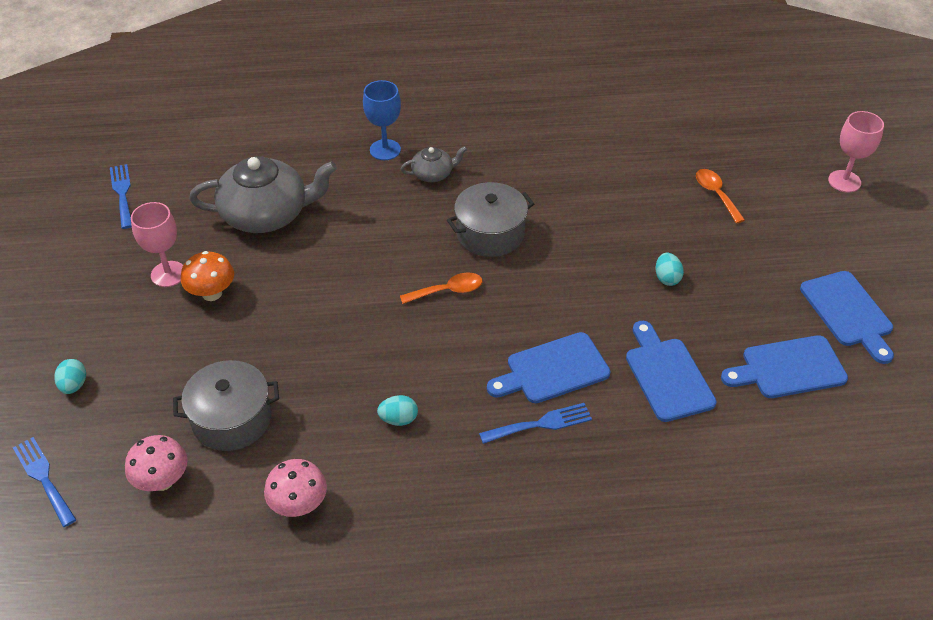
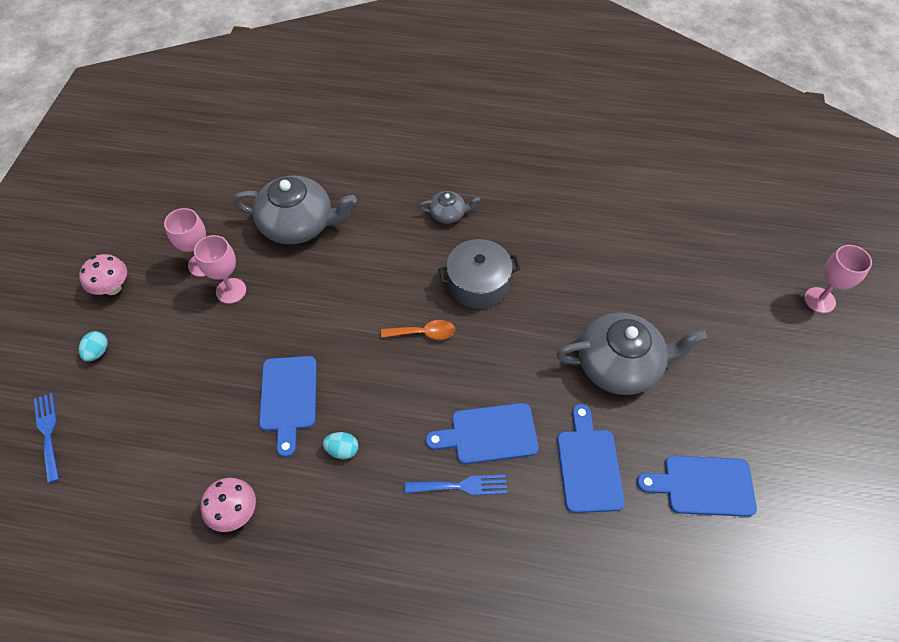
camera: 15 degrees right, 10 degrees up
blue fork [110,164,132,229] -> none
pink mushroom [125,435,188,491] -> pink mushroom moved to [79,254,127,295]
grey pot [173,360,279,451] -> none
orange mushroom [181,251,234,301] -> pink goblet [194,235,246,304]
blue goblet [363,80,401,160] -> none
turquoise egg [656,253,684,286] -> grey teapot [556,313,707,395]
orange spoon [696,169,745,224] -> none
blue cutting board [800,271,894,364] -> blue cutting board moved to [259,356,317,457]

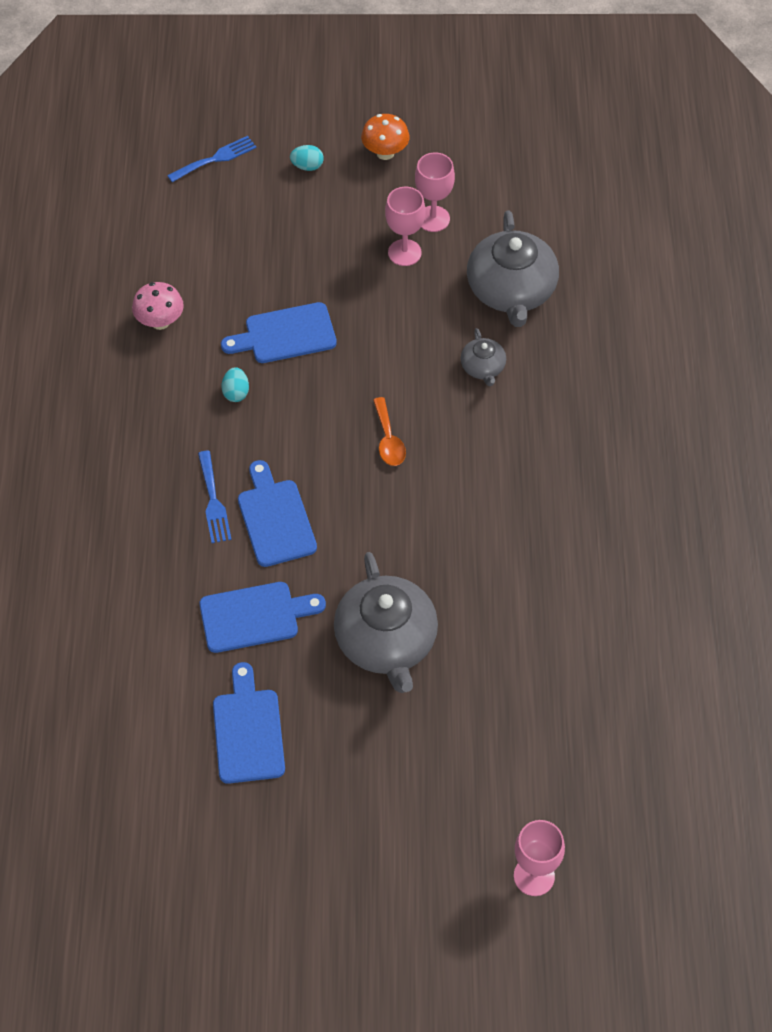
camera: 80 degrees right, 0 degrees up
pink mushroom [79,254,127,295] -> orange mushroom [361,114,409,160]
grey teapot [419,191,480,224] -> grey teapot moved to [461,328,506,386]
grey pot [439,239,520,309] -> none

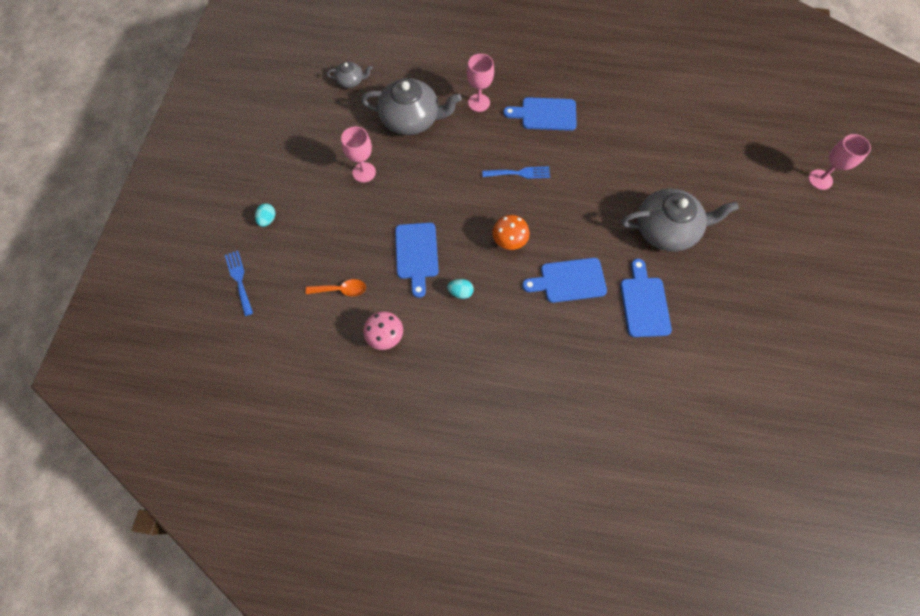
camera: 80 degrees left, 10 degrees up
blue fork [198,451,232,543] -> blue fork moved to [482,166,550,179]
blue cutting board [213,662,285,784] -> blue cutting board moved to [503,97,577,131]
orange mushroom [361,114,409,160] -> orange mushroom moved to [492,215,530,250]
orange spoon [373,397,406,466] -> orange spoon moved to [306,279,366,296]
pink goblet [415,152,455,232] -> pink goblet moved to [467,54,494,112]
grey teapot [461,328,506,386] -> grey teapot moved to [326,62,372,88]

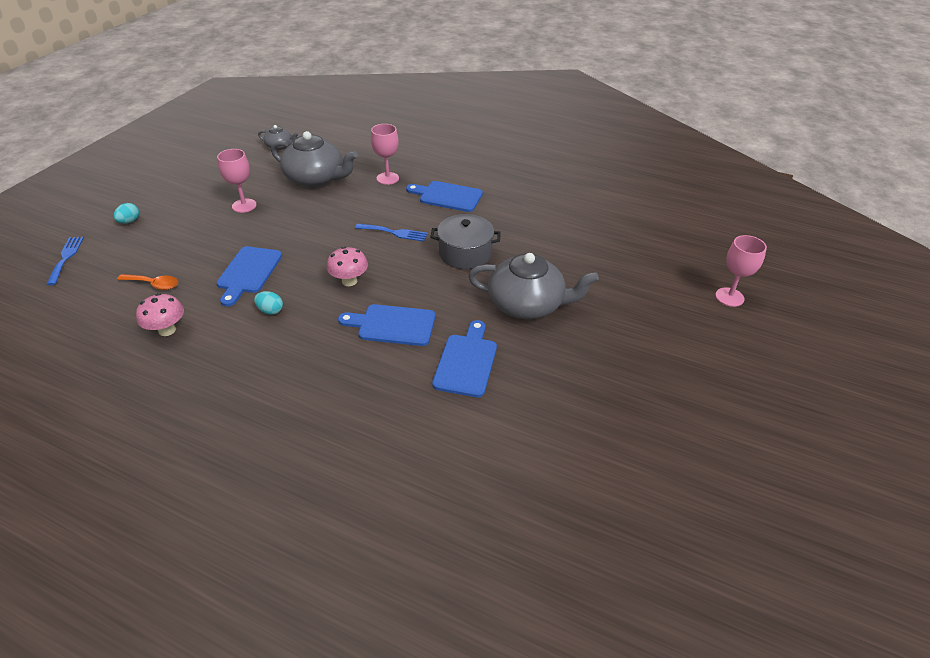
camera: 15 degrees right, 25 degrees down
orange mushroom [492,215,530,250] -> pink mushroom [327,247,368,286]
none -> grey pot [430,214,501,269]

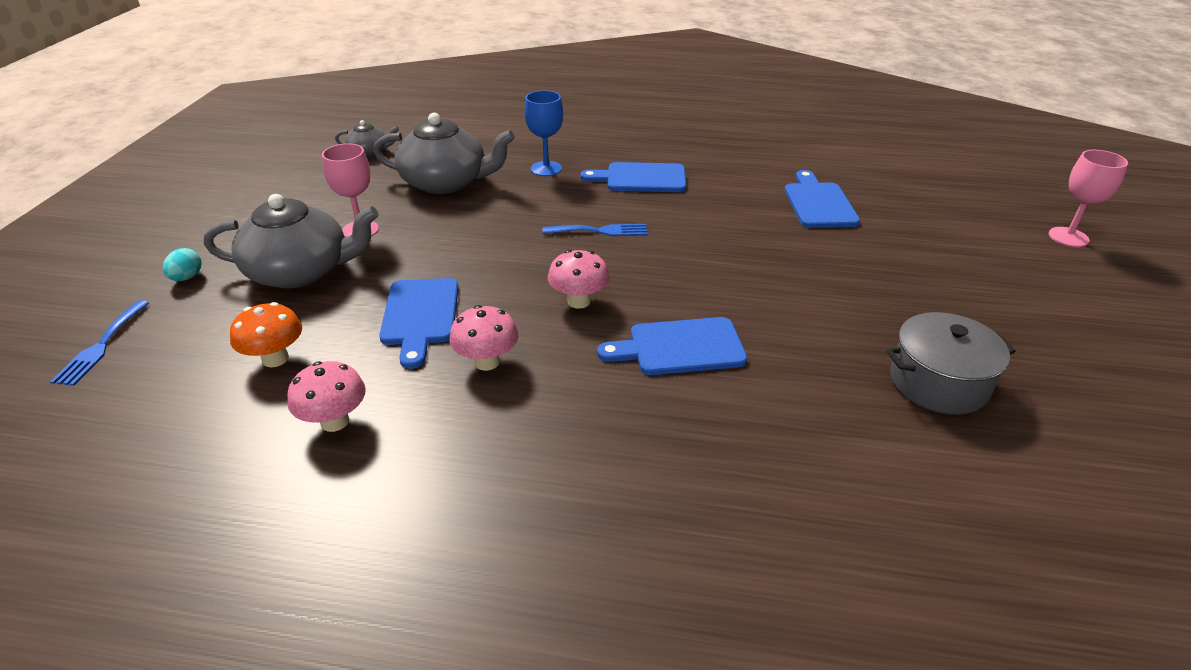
camera: 15 degrees left, 5 degrees down
blue fork [46,237,84,285] -> blue fork turned 150 degrees counterclockwise [50,300,149,386]
orange spoon [117,274,178,290] -> orange mushroom [230,302,302,368]
turquoise egg [254,291,283,315] -> pink mushroom [449,305,518,371]
pink goblet [371,124,399,185] -> blue goblet [524,90,563,176]
grey pot [430,214,501,269] -> grey pot moved to [886,312,1016,415]
blue cutting board [432,320,497,397] -> blue cutting board moved to [785,170,860,228]
grey teapot [468,253,599,319] -> grey teapot moved to [204,194,379,288]

